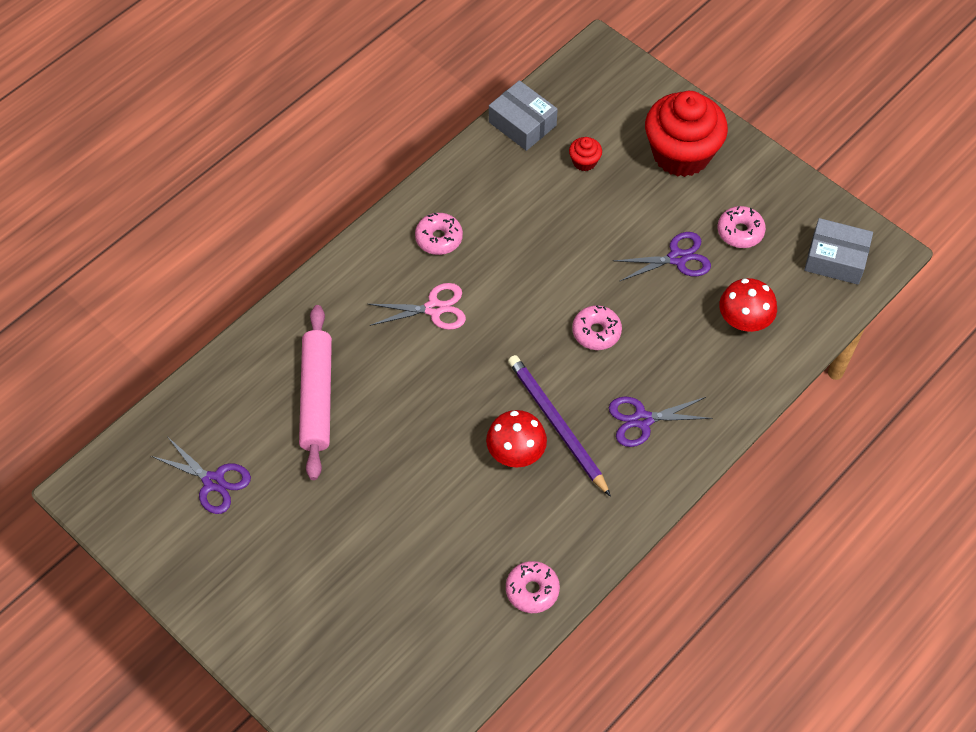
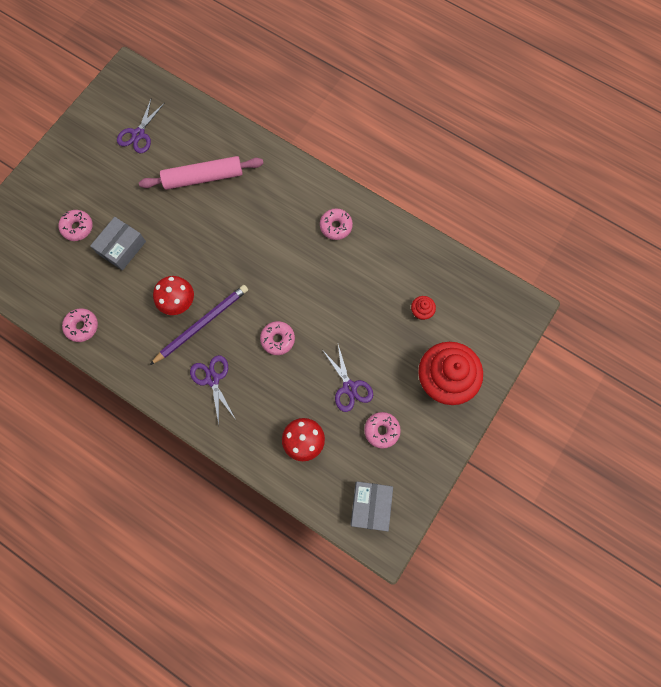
camera: 80 degrees right, 15 degrees up
pink scissors [368,283,466,330] -> none
grey box [489,80,558,151] -> grey box moved to [90,217,146,271]
none -> pink donut [59,210,93,241]

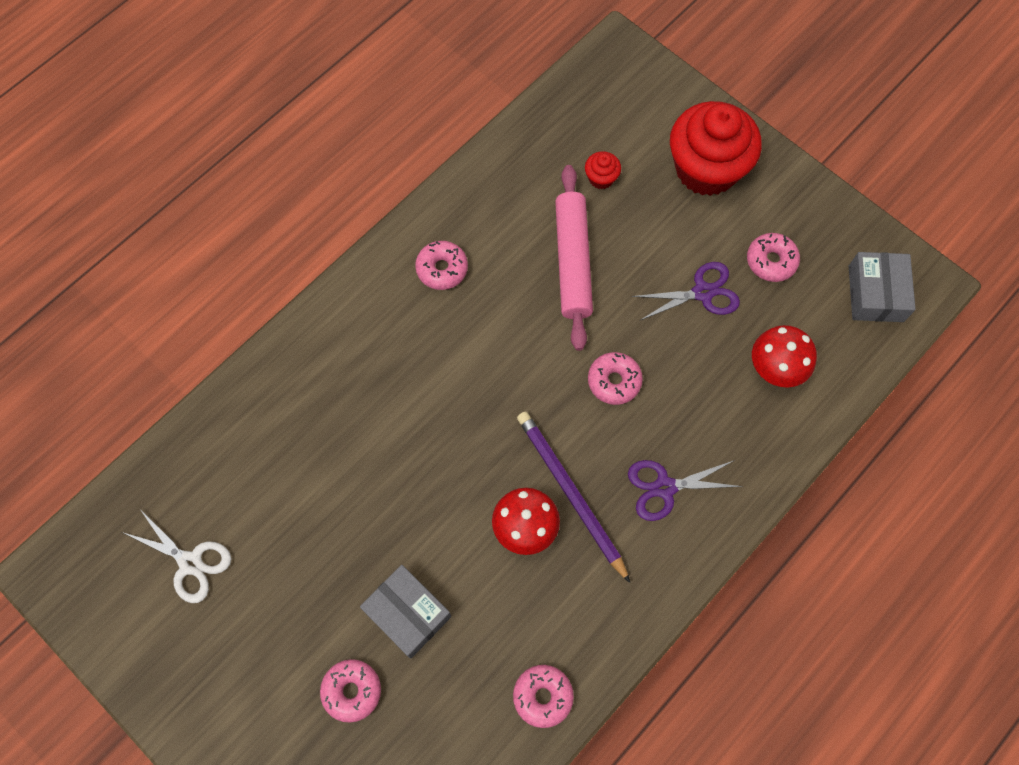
camera: 80 degrees left, 5 degrees down
purple scissors [117,99,165,153] -> white scissors [122,508,231,603]
pink rolling pin [139,156,264,190] -> pink rolling pin moved to [555,165,593,351]
grey box [351,481,393,531] -> grey box turned 75 degrees clockwise [849,252,916,322]

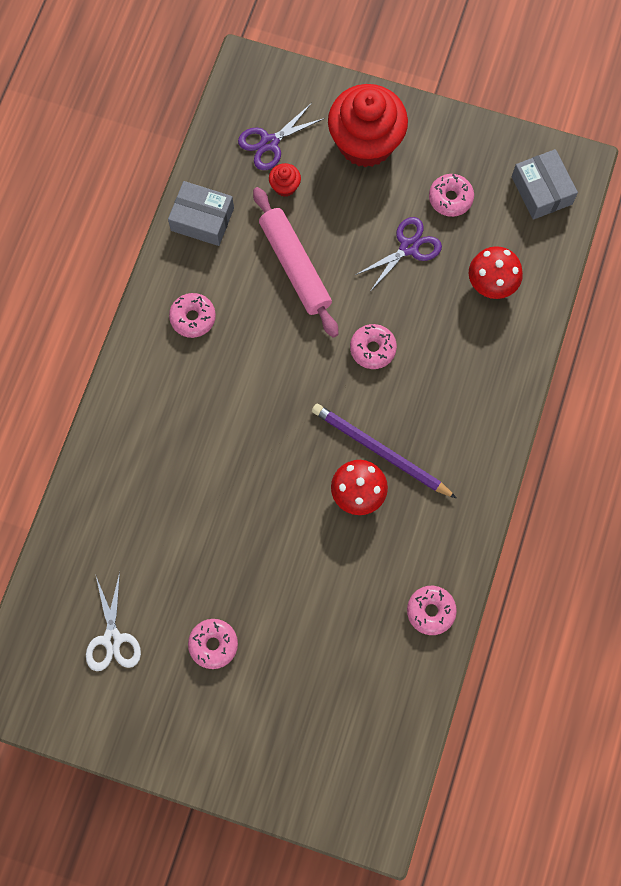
camera: 25 degrees left, 5 degrees up
white scissors [122,508,231,603] -> white scissors turned 75 degrees clockwise [86,572,141,671]
pink donut [320,659,381,723] -> pink donut moved to [188,619,238,669]
grey box [360,565,451,659] -> grey box moved to [168,181,234,246]
purple scissors [628,460,743,521] -> purple scissors moved to [238,103,325,170]

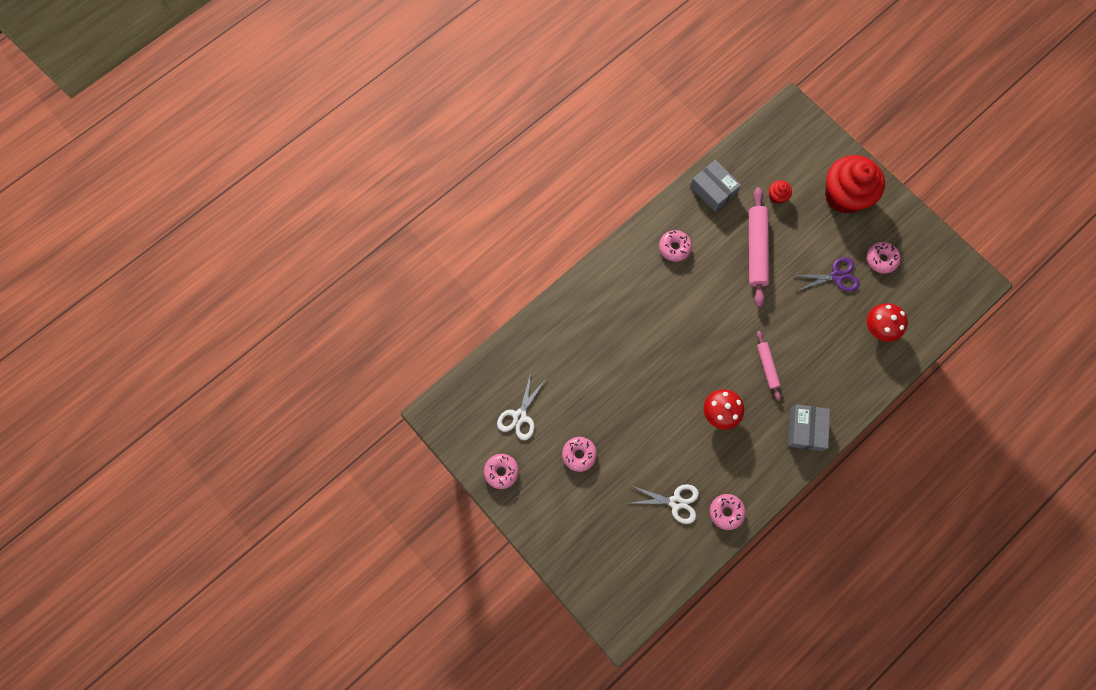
camera: 30 degrees right, 0 degrees up
purple scissors [238,103,325,170] -> none
purple pencil [312,404,456,498] -> none
pink donut [350,324,397,369] -> pink donut moved to [484,454,519,489]
grey box [512,149,578,220] -> grey box moved to [788,404,830,451]
none -> white scissors [632,484,699,524]
none -> pink rolling pin [757,331,781,401]

